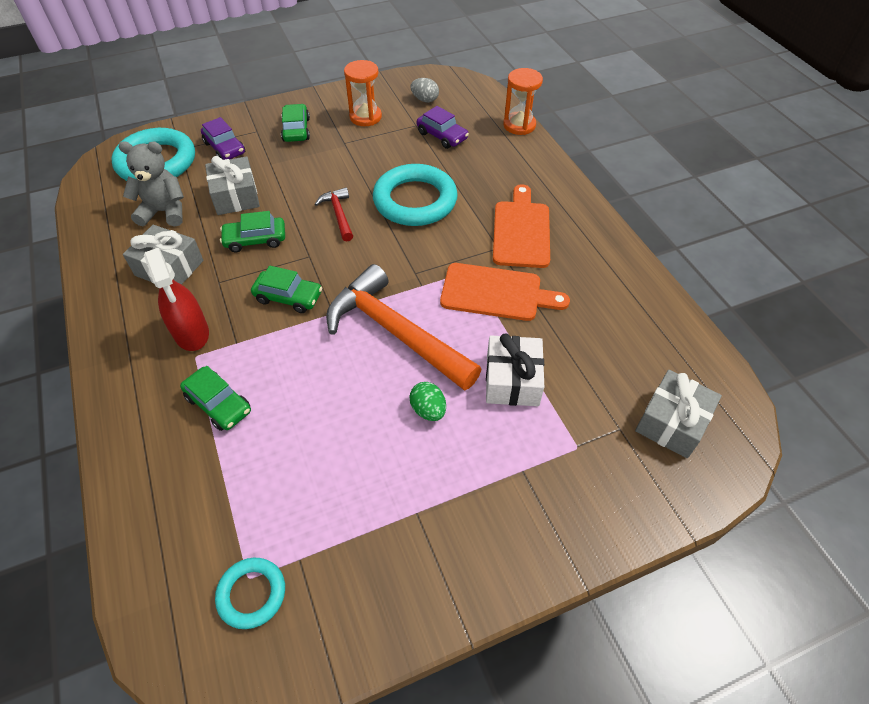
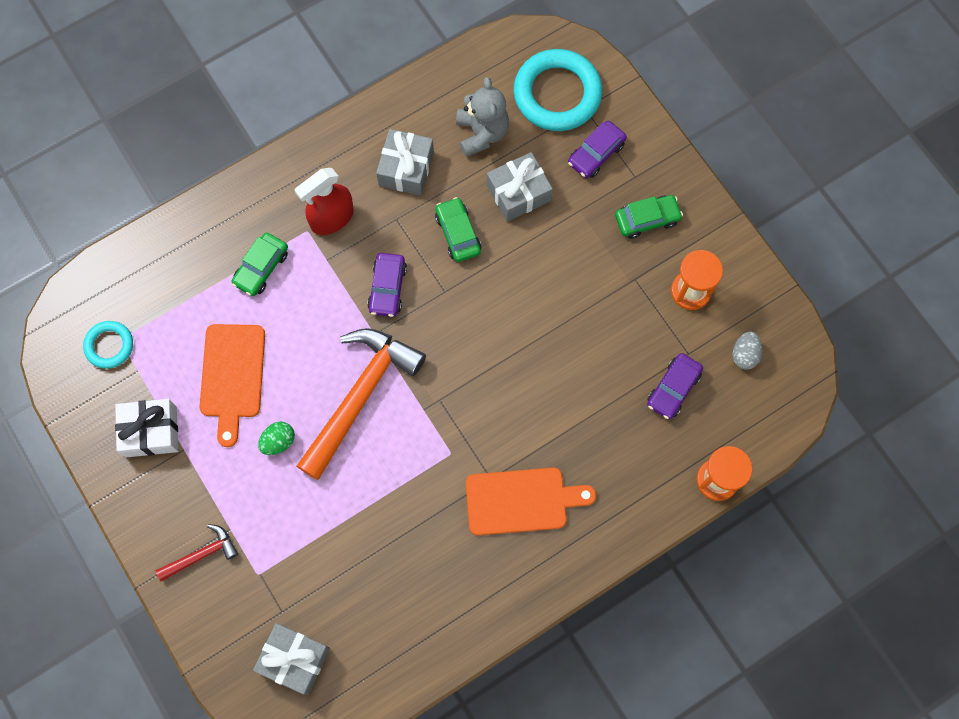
camera: 80 degrees right, 20 degrees up
green car [251,266,322,313] -> purple car [367,253,407,317]
red hammer [315,187,353,242] -> red hammer moved to [156,524,238,581]
turquoise ring [373,164,458,226] -> none
orange cutting board [440,263,570,321] -> orange cutting board moved to [200,324,265,447]
white gift [486,333,544,406] -> white gift moved to [115,399,178,457]

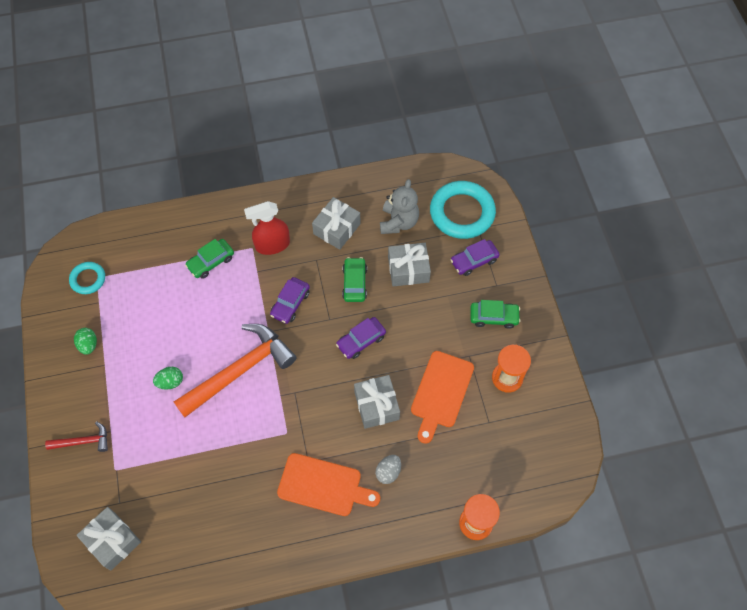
camera: 20 degrees right, 10 degrees down
white gift [115,399,178,457] -> green egg [74,328,97,355]
orange cutting board [200,324,265,447] -> orange cutting board moved to [411,351,474,444]
purple car [647,353,703,419] -> purple car moved to [336,317,386,359]
grey egg [733,331,762,370] -> grey egg moved to [376,455,401,484]
none -> grey gift [354,375,400,429]

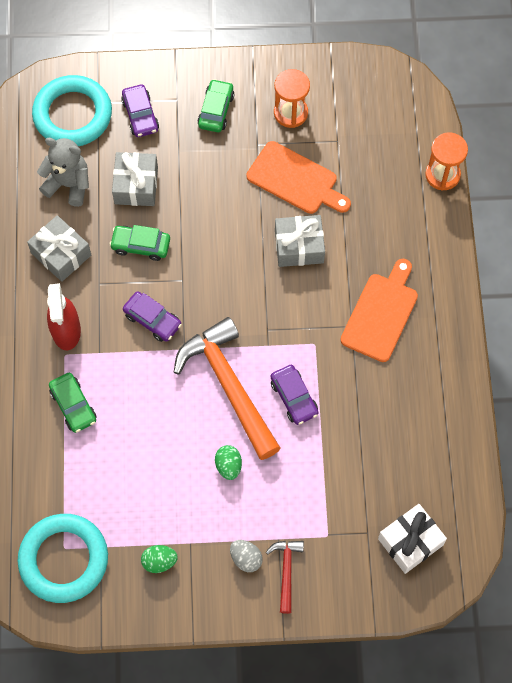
camera: 80 degrees left, 5 degrees up
turquoise ring [69,262,105,294] -> turquoise ring [17,514,108,603], size x1.90
grey gift [76,507,141,571] -> white gift [378,504,447,574]
purple car [336,317,386,359] -> purple car moved to [271,365,318,425]
grey egg [376,455,401,484] -> grey egg moved to [230,540,263,572]

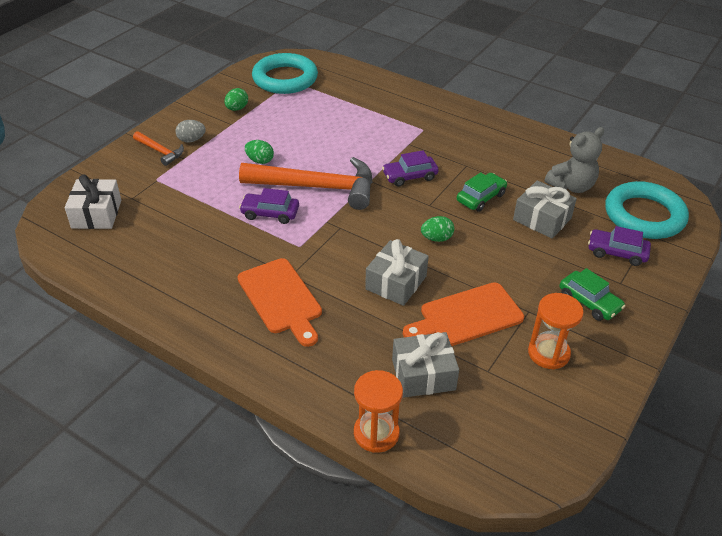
camera: 125 degrees right, 25 degrees down
grey gift [27,215,91,282] -> grey gift moved to [392,332,459,398]
red spray bottle [47,283,81,350] -> none
green car [49,373,96,433] -> none
red hammer [266,541,304,614] -> orange hammer [133,131,184,166]
none -> green egg [421,216,454,242]

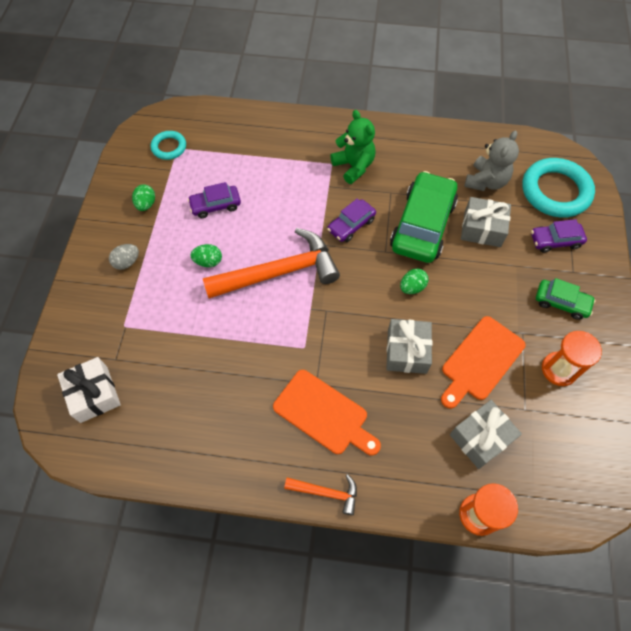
camera: 25 degrees left, 20 degrees up
orange hammer [133,131,184,166] -> orange hammer moved to [284,474,357,515]
purple car [239,188,299,224] -> purple car moved to [188,182,241,218]
turquoise ring [252,53,318,94] -> turquoise ring [151,131,186,160], size x0.53
green car [457,172,507,212] -> green car [390,171,458,263], size x1.93
none -> green teddy bear [330,110,375,184]

